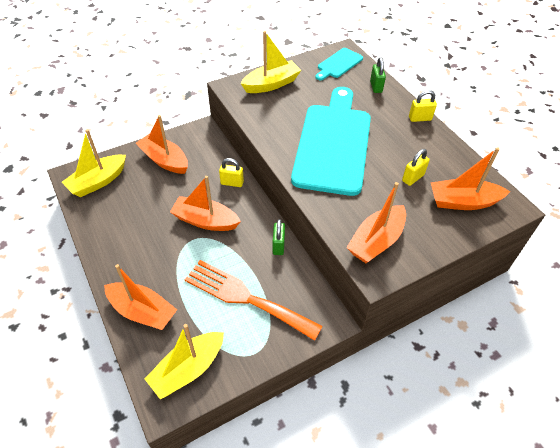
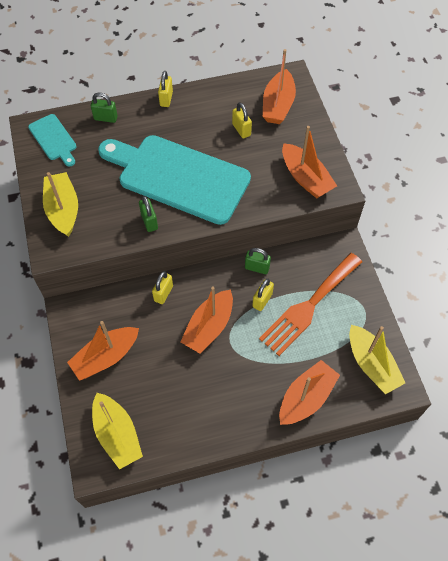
camera: 75 degrees left, 10 degrees up
none -> green padlock [139,196,158,232]
none -> yellow padlock [252,279,274,311]

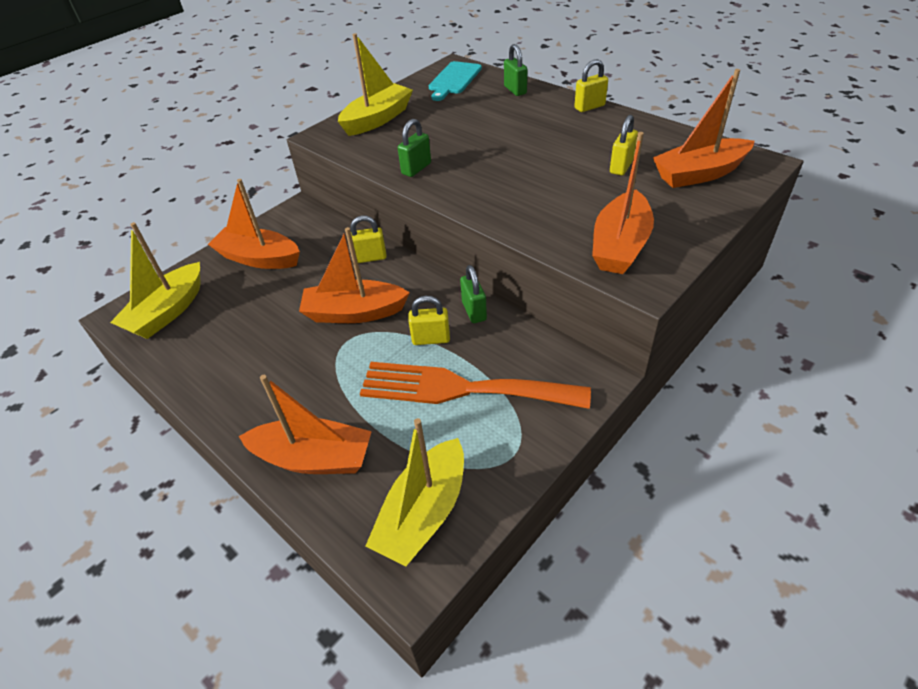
camera: 60 degrees right, 15 degrees down
turquoise cutting board [98,135,251,225] -> none

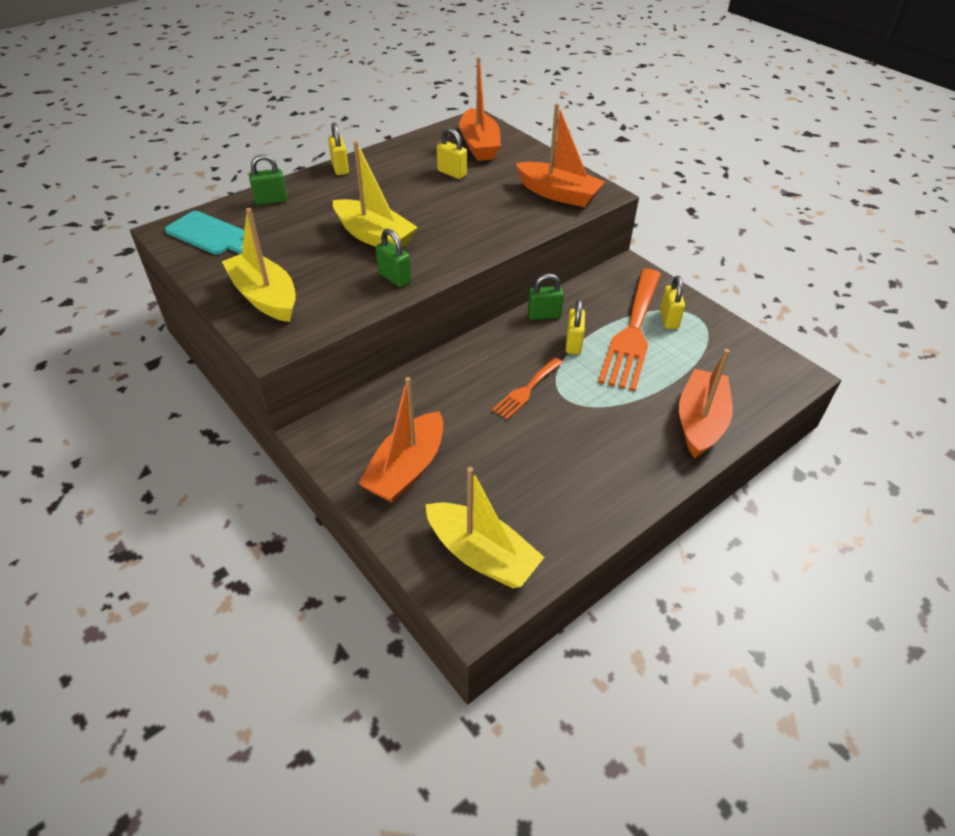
camera: 85 degrees left, 0 degrees up
orange boat [299,227,410,323] -> orange fork [492,358,563,420]
yellow padlock [351,216,387,263] -> yellow padlock moved to [660,276,685,329]
yellow boat [366,418,464,567] -> yellow boat moved to [333,141,418,248]

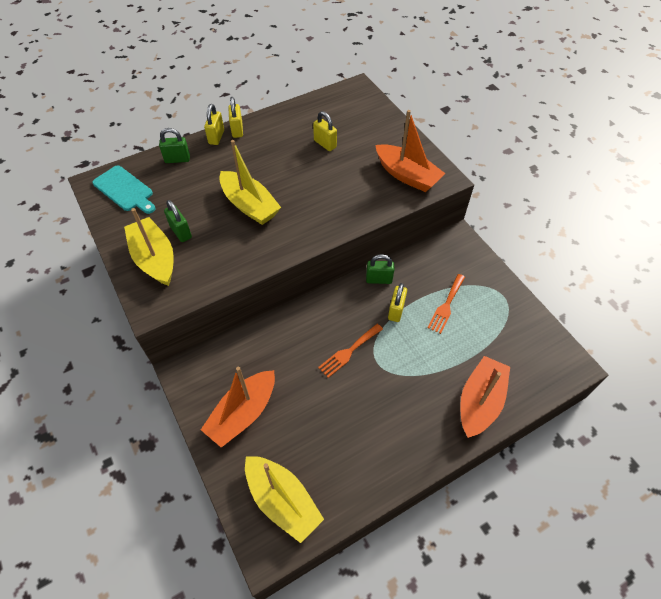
camera: 10 degrees right, 10 degrees up
green padlock [376,229,411,287] -> green padlock moved to [164,200,192,242]
orange boat [459,57,501,161] -> none
orange fork [598,269,661,391] -> orange fork [428,274,465,334], size x0.50
yellow padlock [660,276,685,329] -> yellow padlock moved to [204,104,224,145]

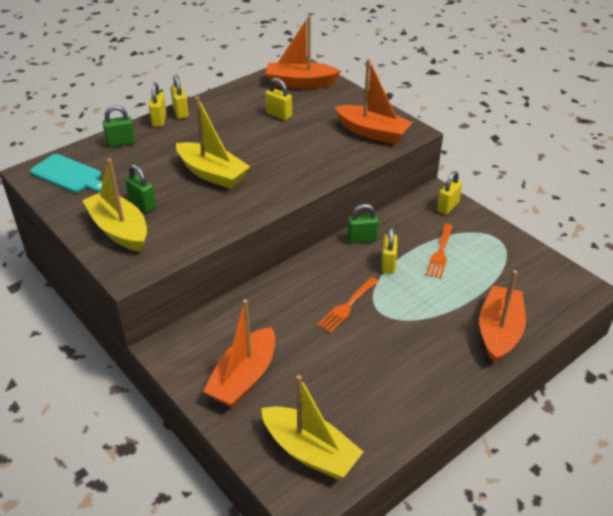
camera: 10 degrees left, 15 degrees down
none -> orange boat [266,16,341,89]
none -> yellow padlock [437,171,462,214]

